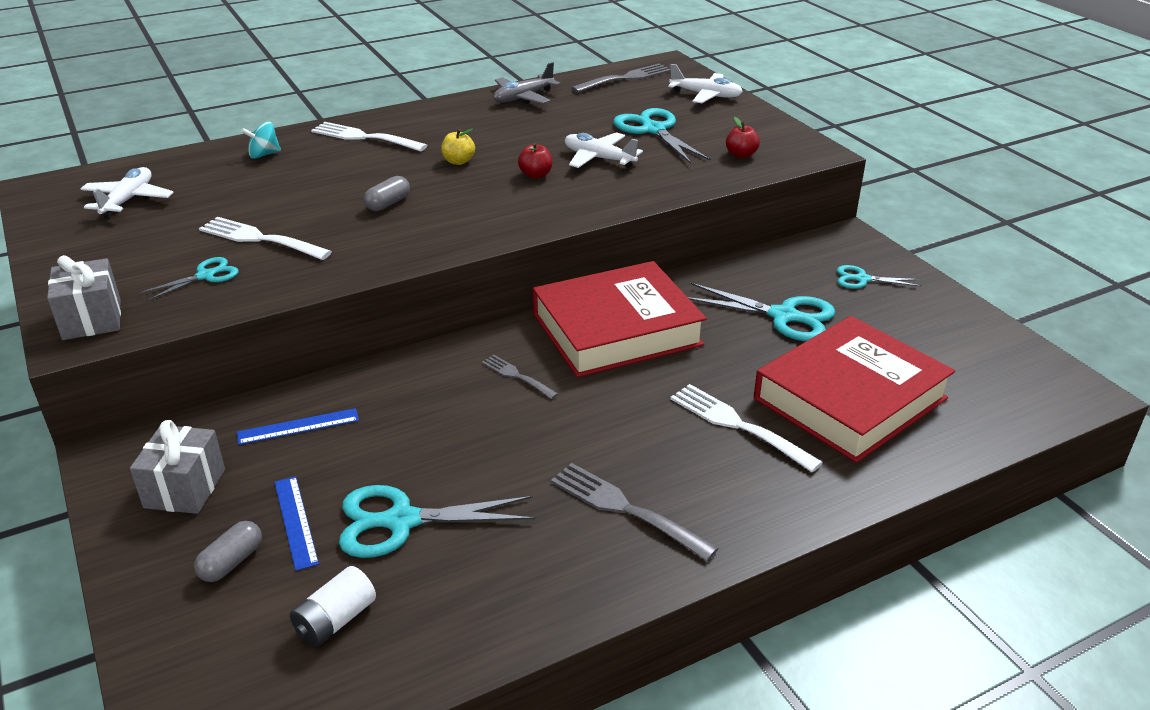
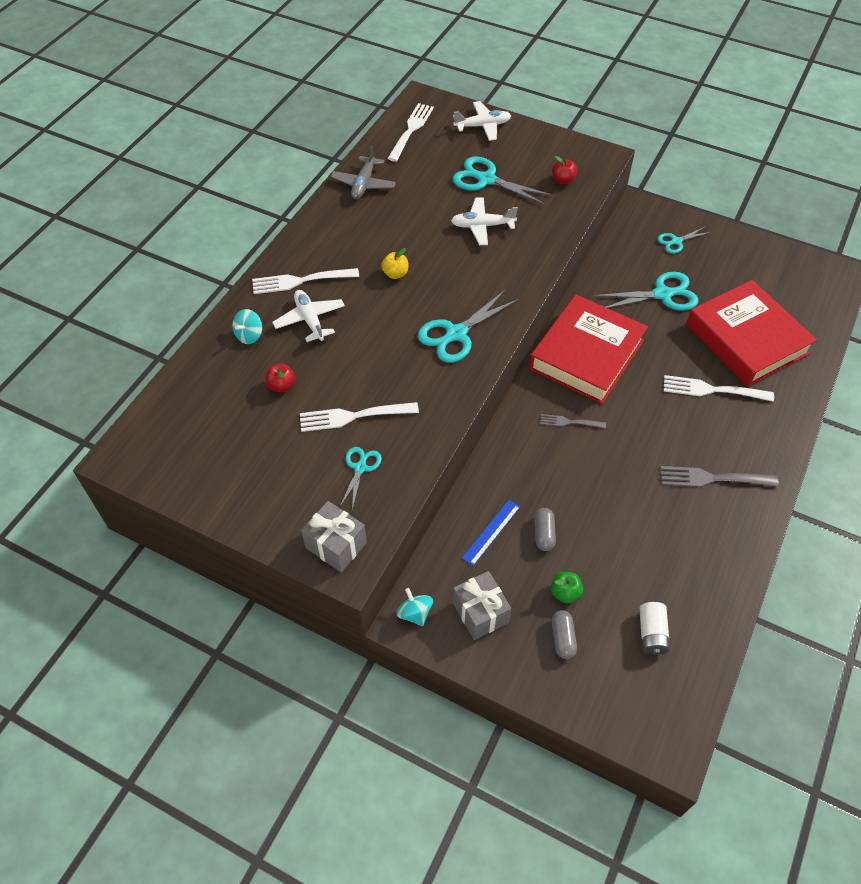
camera: 35 degrees left, 20 degrees up
white plane [80,167,174,218] -> white plane moved to [272,290,345,342]
blue ruler [275,476,319,571] -> green apple [551,572,583,604]
turquoise scissors [339,485,535,558] -> turquoise scissors moved to [418,289,519,363]
grey capsule [364,176,410,211] -> grey capsule moved to [534,508,556,551]
red apple [518,143,552,179] -> red apple moved to [266,363,295,392]
grey fork [571,64,671,93] -> white fork [387,103,434,162]
red book [754,316,955,463] -> red book turned 45 degrees counterclockwise [686,280,817,387]
none -> turquoise spinning top [396,588,433,626]

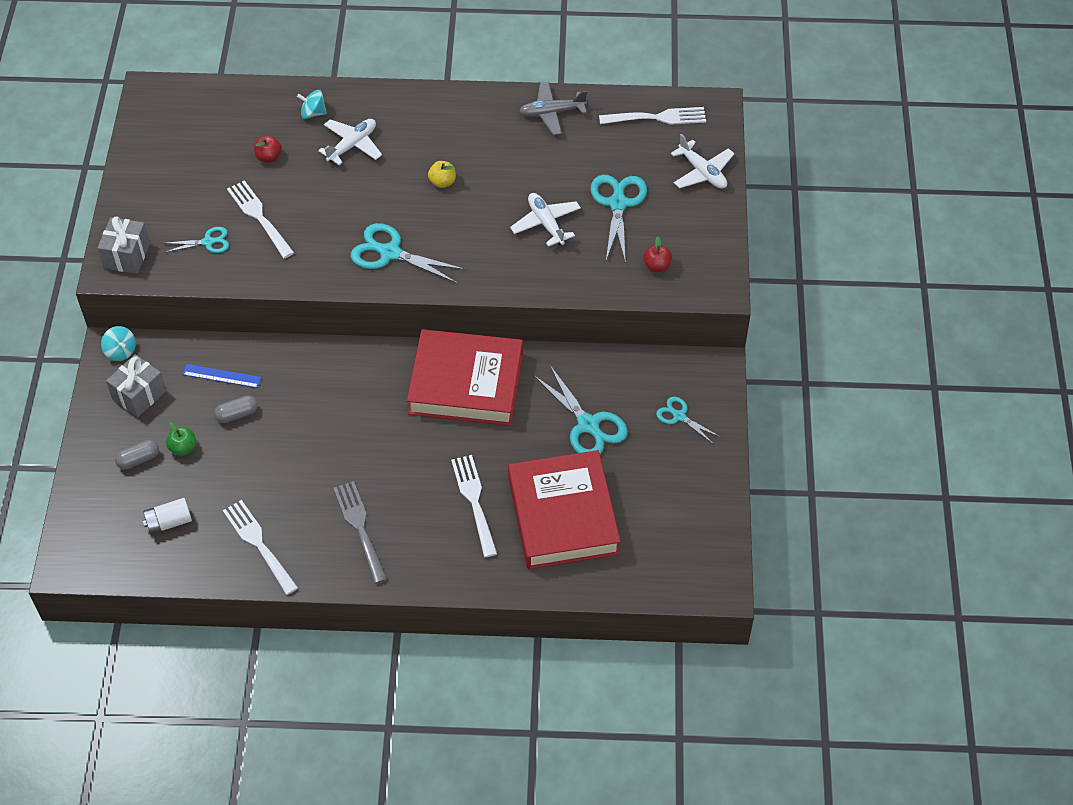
camera: 65 degrees right, 0 degrees up
white fork [252,268,359,294] -> white fork moved to [223,500,298,595]
turquoise spinning top [396,588,433,626] -> turquoise spinning top turned 105 degrees clockwise [101,326,136,361]
grey fork [540,414,606,428] -> none
red book [686,280,817,387] -> red book turned 45 degrees counterclockwise [508,450,621,569]

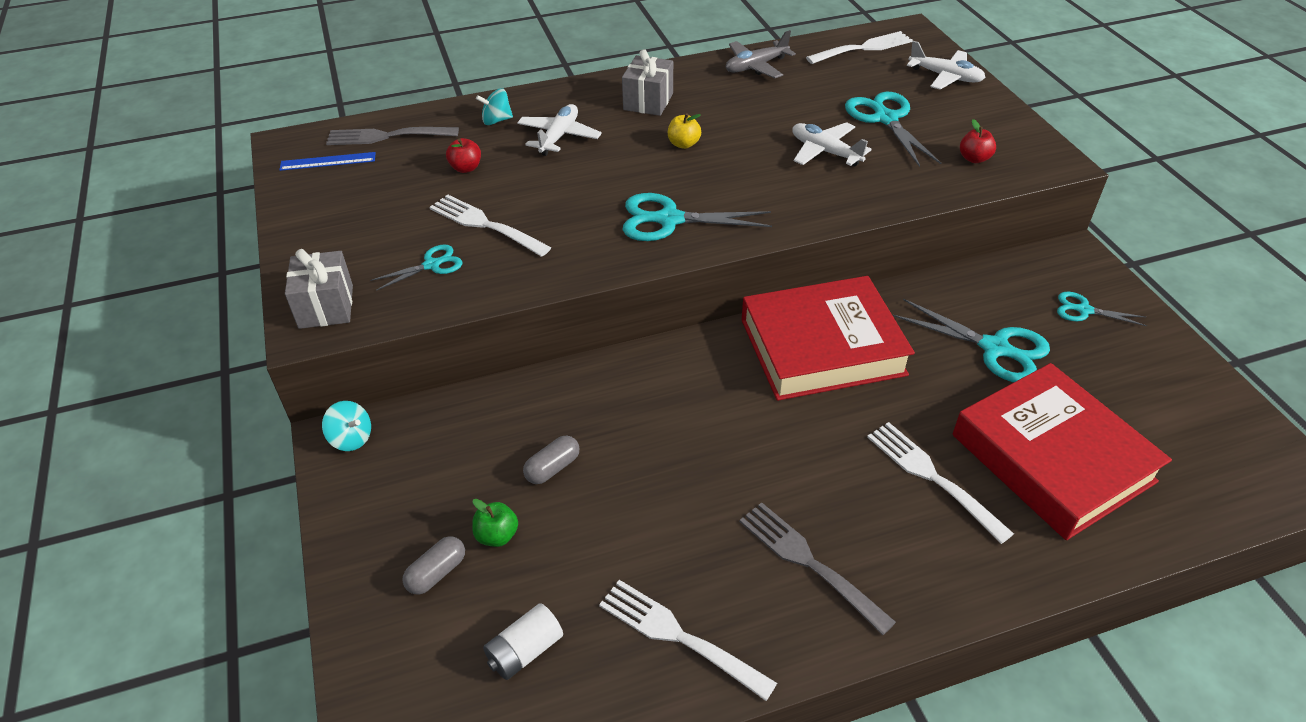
camera: 20 degrees left, 10 degrees down
grey gift [106,354,166,417] -> grey gift moved to [622,49,673,116]
blue ruler [182,364,262,388] -> blue ruler moved to [279,152,376,171]
none -> grey fork [326,127,459,145]

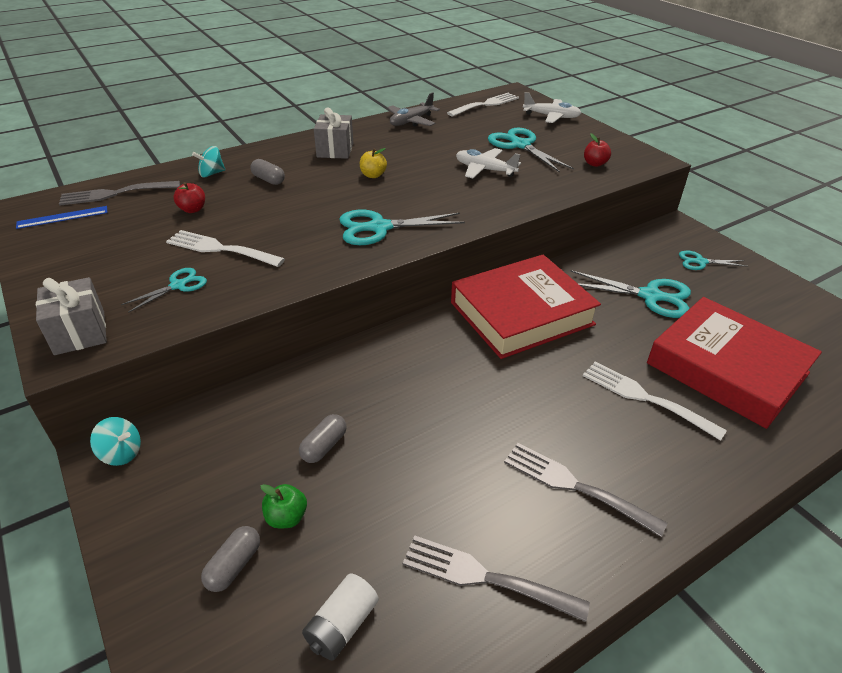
camera: 15 degrees left, 5 degrees down
white plane [517,104,602,156] -> grey capsule [250,159,285,185]
white fork [599,580,777,701] -> grey fork [403,536,590,622]

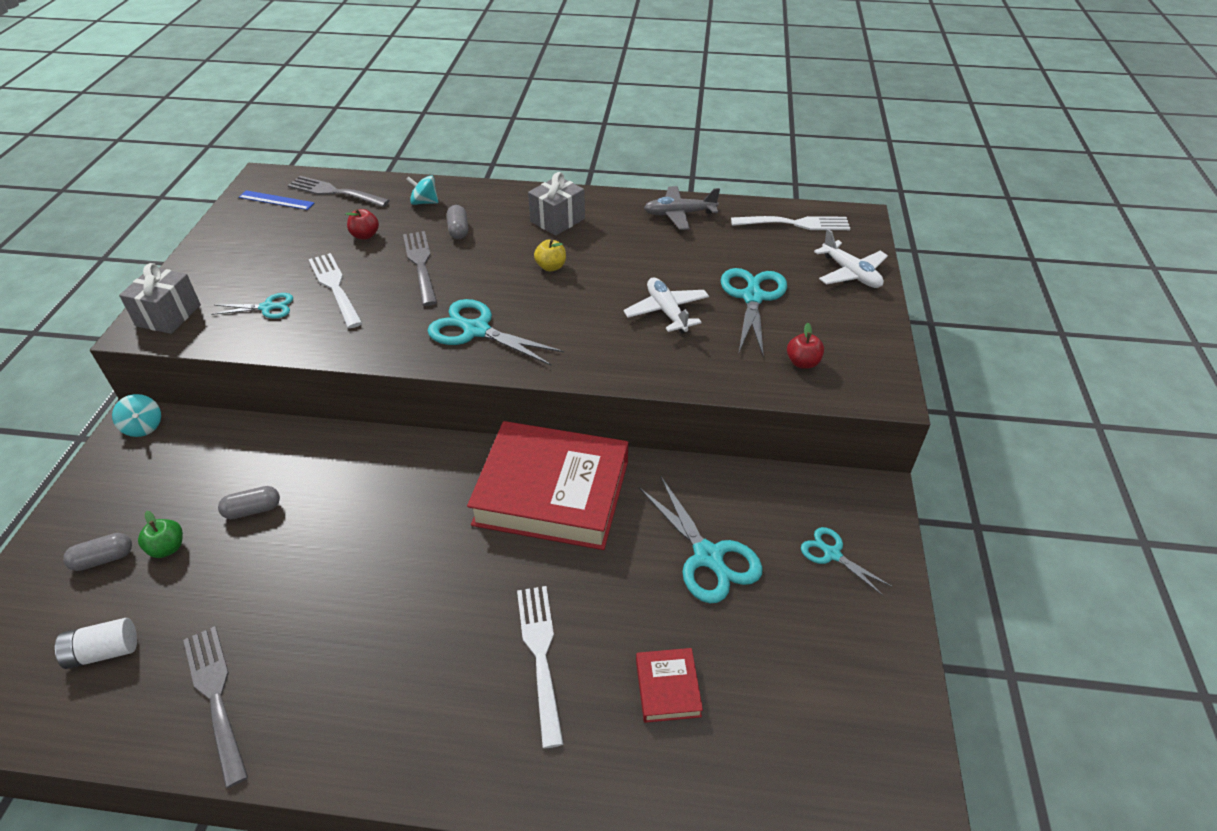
camera: 40 degrees right, 5 degrees up
grey fork [504,443,668,537] -> grey fork moved to [403,231,437,306]
red book [647,297,822,429] -> red book [636,648,703,723], size x0.41

